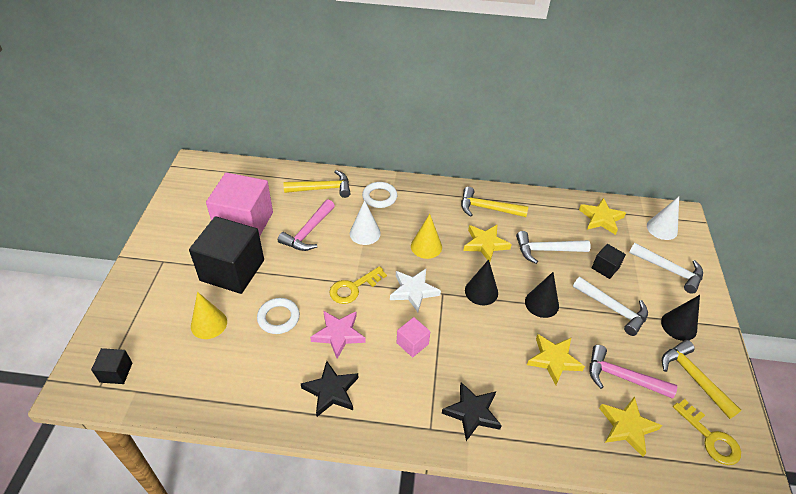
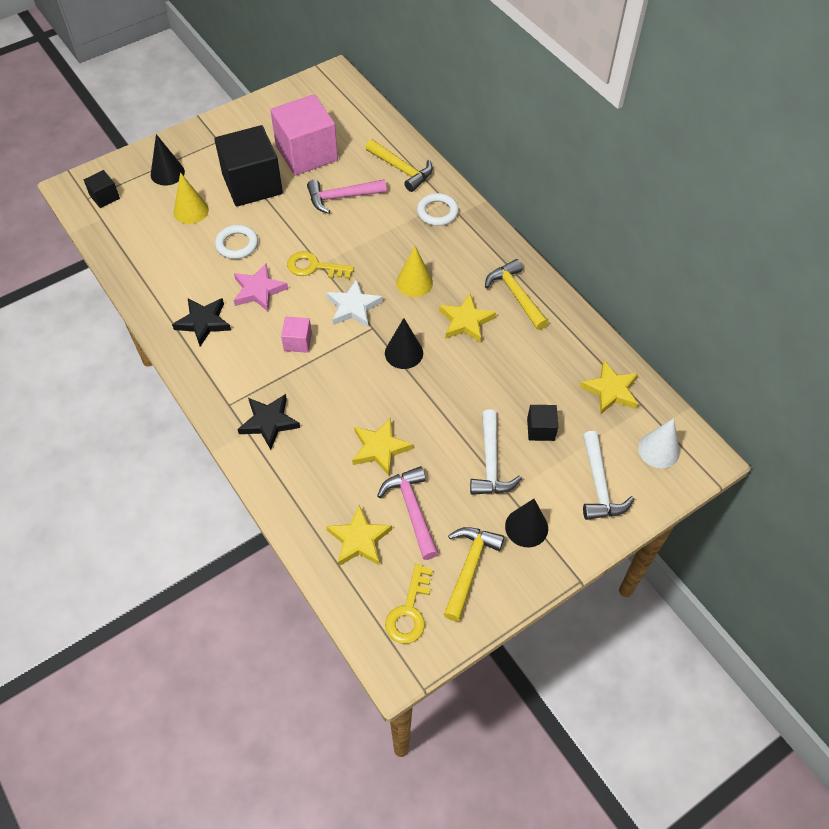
camera: 50 degrees right, 10 degrees up
white cone [350,200,381,245] -> none
white hammer [516,231,591,264] -> none
black cone [525,272,559,318] -> black cone moved to [151,134,185,186]

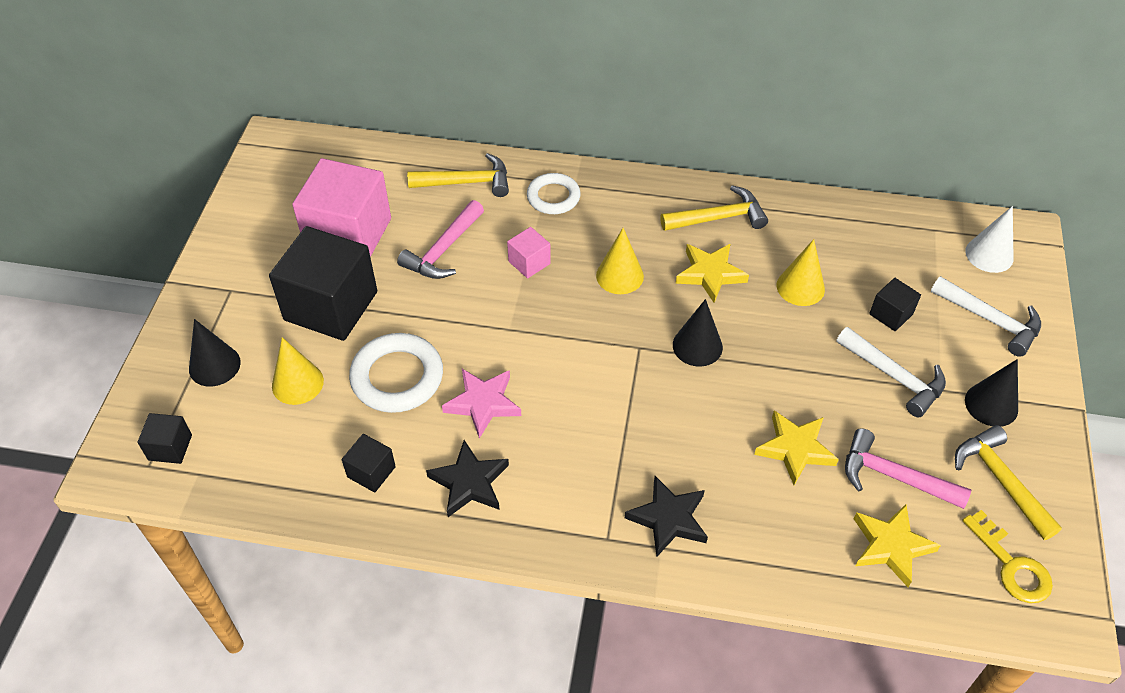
camera: 45 degrees left, 5 degrees down
white ring [215,225,258,259] -> white ring [349,333,443,413], size x1.52
pink cube [281,317,312,353] -> pink cube moved to [507,227,551,278]
yellow key [287,251,354,279] -> none
white star [326,279,383,327] -> none
yellow hammer [485,259,549,330] -> yellow hammer turned 150 degrees clockwise [660,185,768,231]
yellow star [580,361,638,415] -> none
none -> black cube [342,434,396,493]
none -> yellow cone [777,239,825,306]

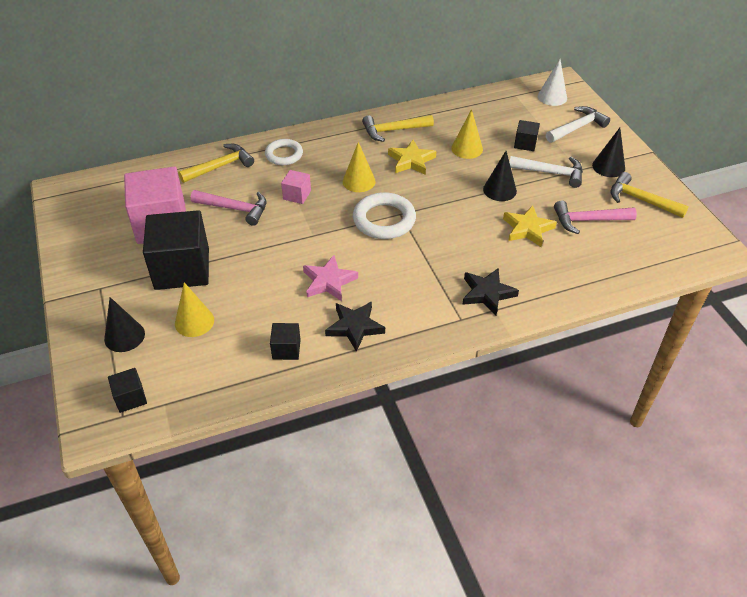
camera: 30 degrees left, 5 degrees down
white ring [349,333,443,413] -> white ring moved to [353,192,416,239]
pink hammer [397,200,484,279] -> pink hammer turned 75 degrees counterclockwise [191,190,266,226]
yellow hammer [660,185,768,231] -> yellow hammer turned 150 degrees counterclockwise [362,115,434,142]
black cone [673,299,723,367] -> black cone moved to [483,151,517,201]
yellow star [854,504,941,587] -> none
white hammer [931,276,1041,357] -> white hammer turned 45 degrees counterclockwise [546,106,610,143]
yellow key [962,510,1053,603] -> none

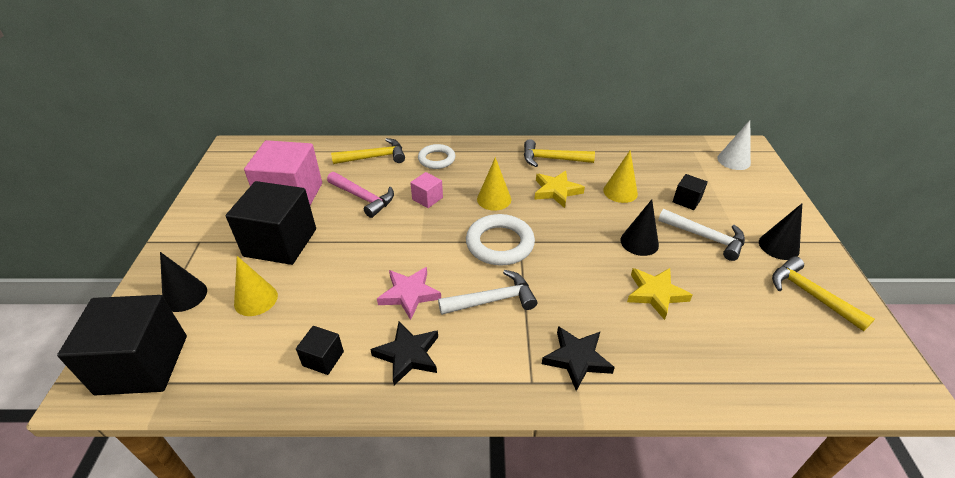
camera: 20 degrees right, 5 degrees down
black cube [108,368,147,413] -> black cube [57,295,187,395], size x2.21
white hammer [546,106,610,143] -> white hammer moved to [438,270,538,315]
pink hammer [554,201,637,234] -> none

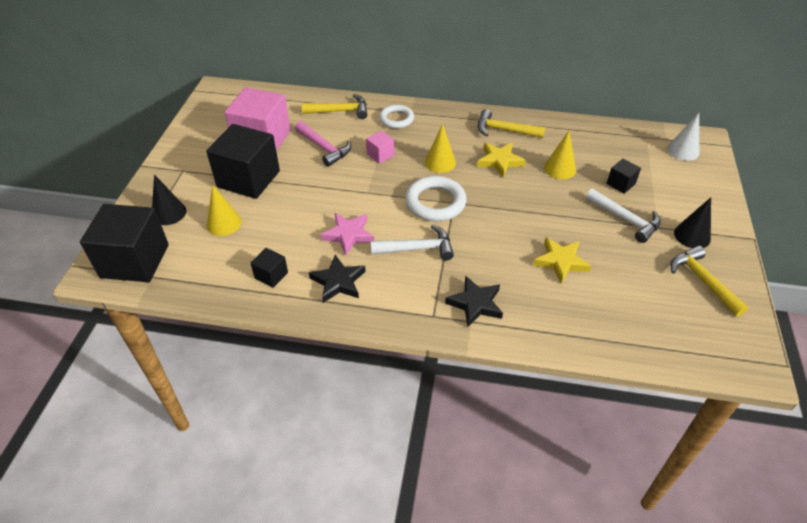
camera: 10 degrees right, 5 degrees up
black cone [620,199,659,256] -> none

